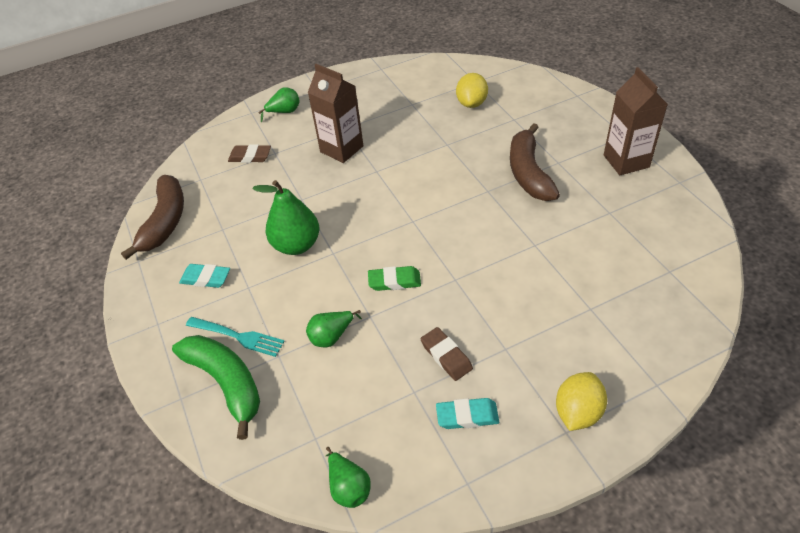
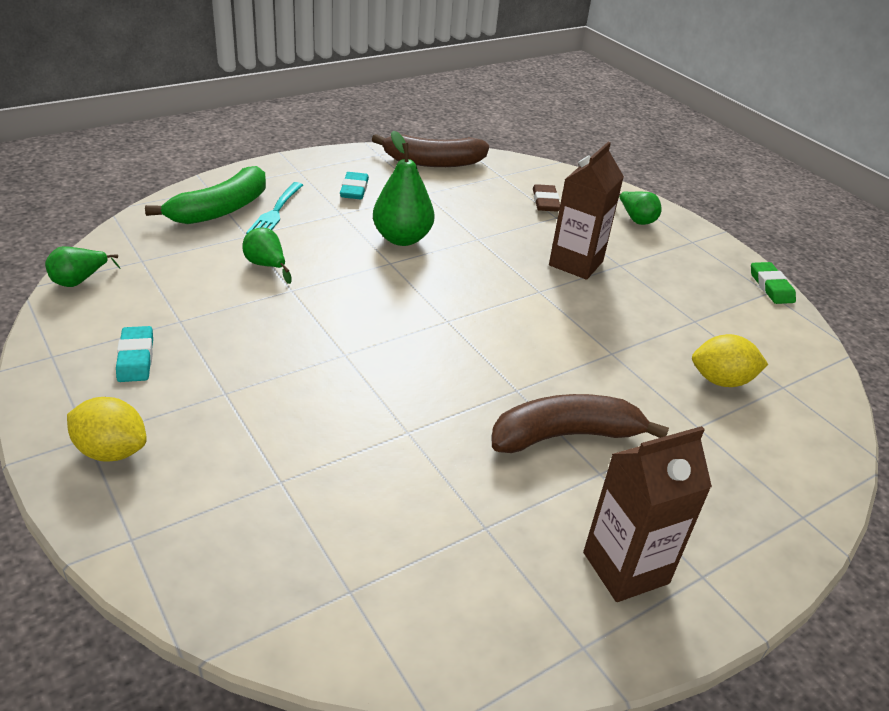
camera: 75 degrees right, 10 degrees down
green eraser [368,266,421,291] -> green eraser moved to [751,262,796,304]
brown eraser [421,327,473,381] -> none

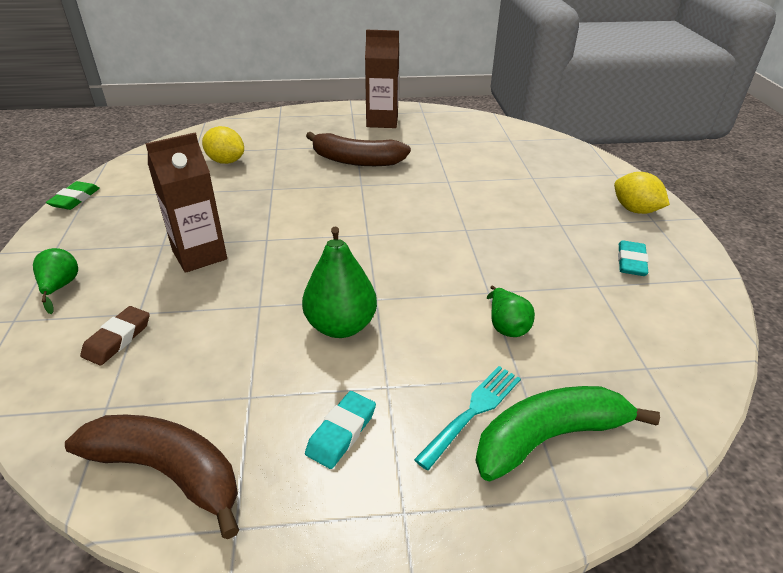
camera: 150 degrees left, 0 degrees up
green pear [45,246,120,287] -> none

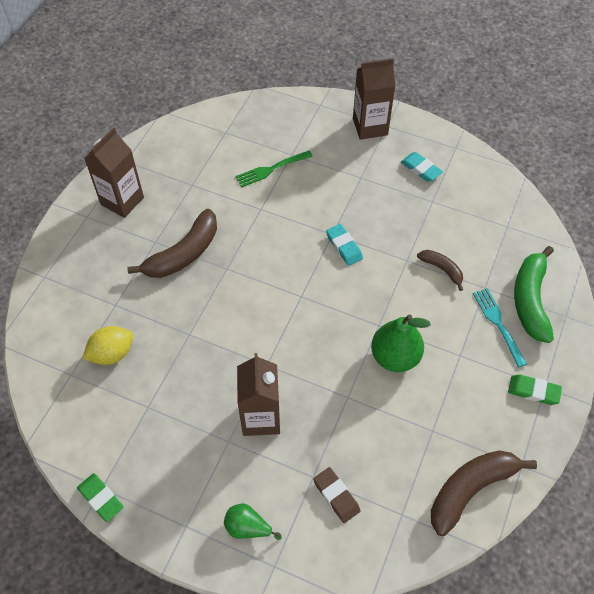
camera: 60 degrees left, 20 degrees up
turquoise eraser [305,391,376,469] -> turquoise eraser moved to [326,224,363,266]
green pear [487,286,535,337] -> brown banana [417,250,463,291]
yellow lemon [614,172,670,214] -> brown carton [353,58,395,140]
none -> green fork [235,151,313,187]
none -> green eraser [508,374,562,405]

